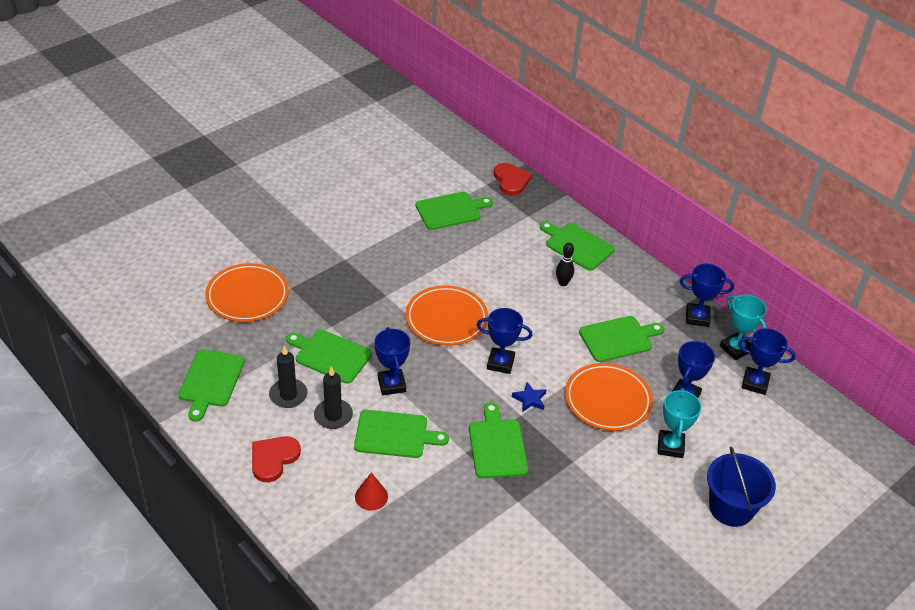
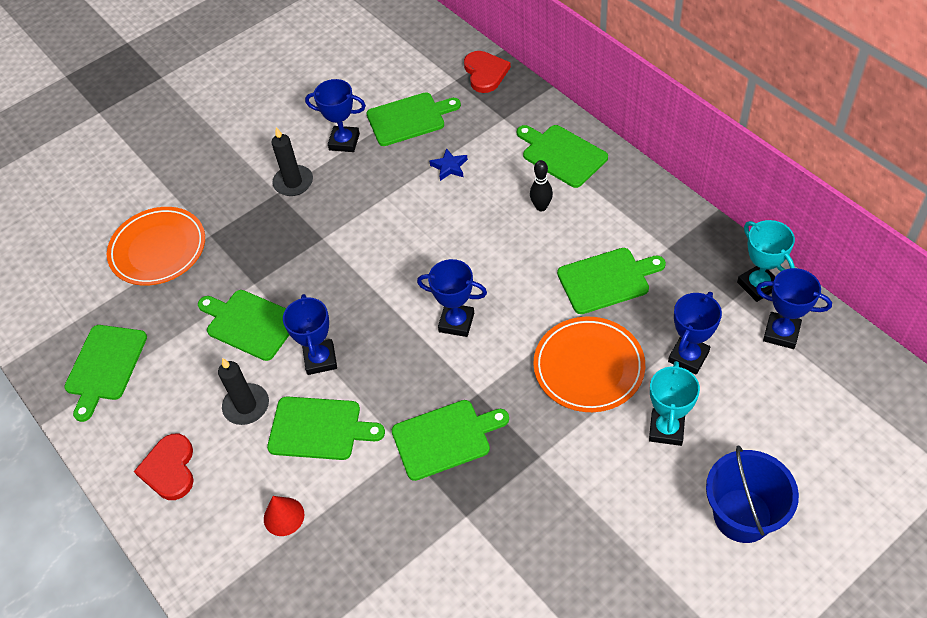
camera: 10 degrees right, 10 degrees up
red heart [252,436,301,482] -> red heart turned 45 degrees counterclockwise [134,434,194,500]
black candle [269,346,308,408] -> black candle moved to [271,127,313,196]
orange plate [406,285,488,346] -> none
green cutting board [469,402,528,478] -> green cutting board turned 75 degrees clockwise [392,400,509,481]
blue star [512,382,547,412] -> blue star moved to [429,148,468,181]
blue trophy [680,264,734,327] -> blue trophy moved to [305,79,366,152]

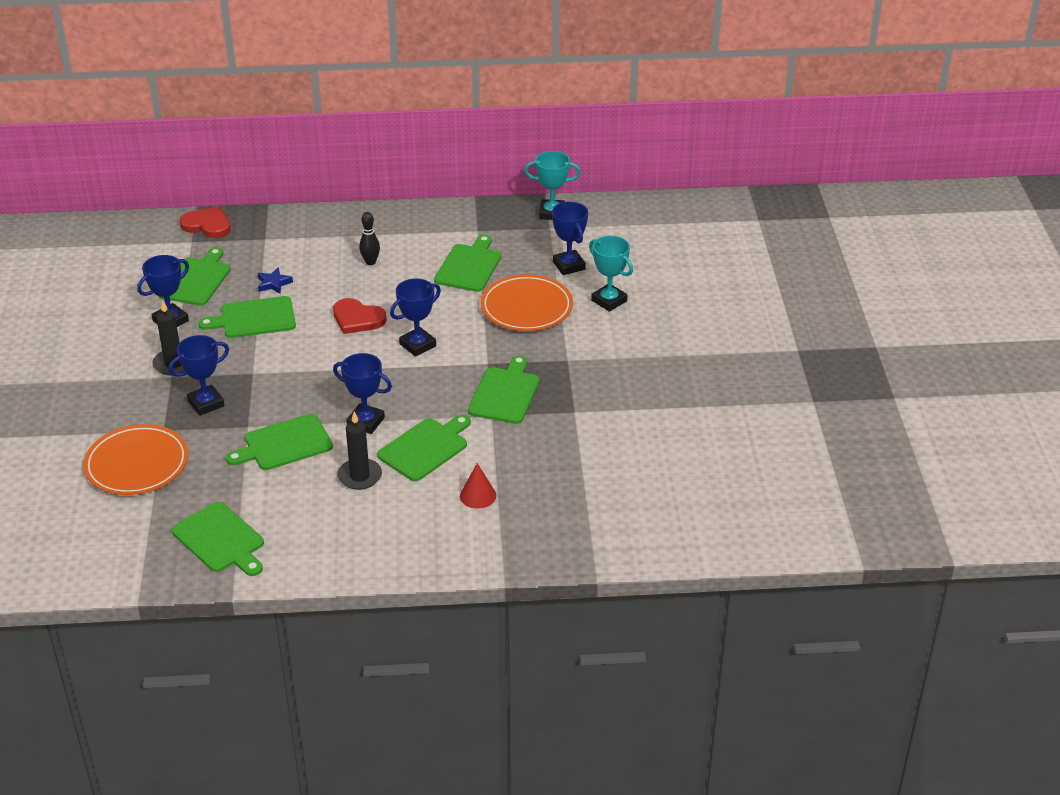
camera: 60 degrees left, 15 degrees down
red heart [134,434,194,500] -> red heart moved to [333,298,387,334]
green cutting board [517,125,608,188] -> green cutting board moved to [198,296,296,338]
blue bucket [706,445,799,543] -> none
blue trophy [756,268,832,349] -> blue trophy moved to [169,335,229,416]

